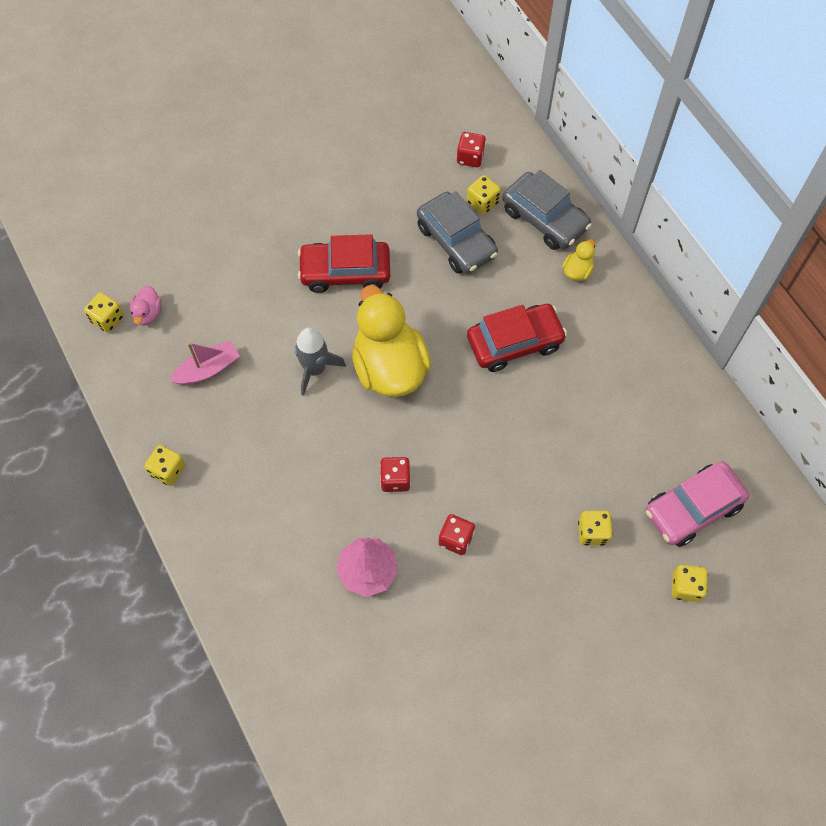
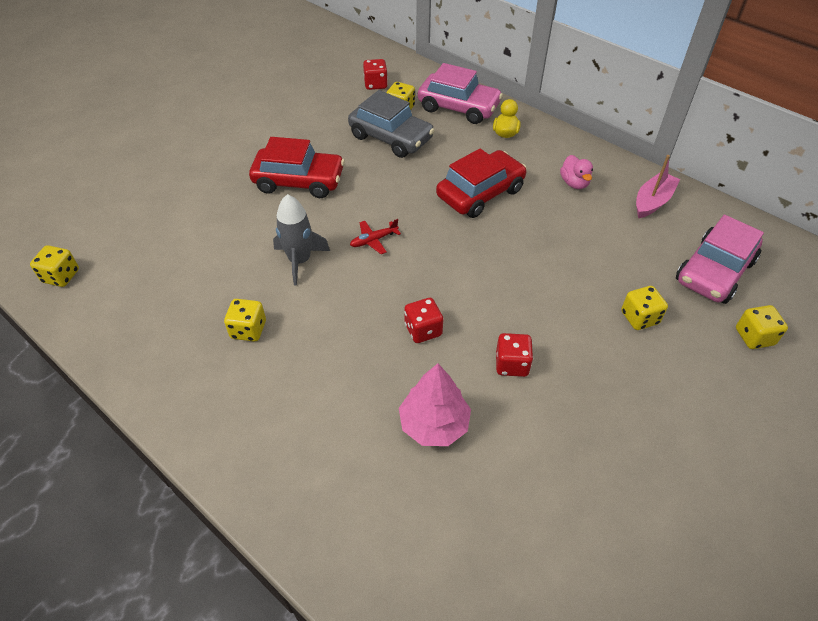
camera: 20 degrees left, 15 degrees down
pink duck [130,286,162,325] -> pink duck moved to [560,155,593,189]
yellow dice [145,445,185,486] -> yellow dice moved to [224,299,266,341]
pink boat [170,340,240,385] -> pink boat moved to [636,155,680,218]
red car [298,234,390,293] -> red car turned 150 degrees counterclockwise [249,137,345,198]
yellow duck [352,285,431,397] -> red plane [350,219,401,254]
grey car [503,170,592,250] -> pink car [418,63,503,124]

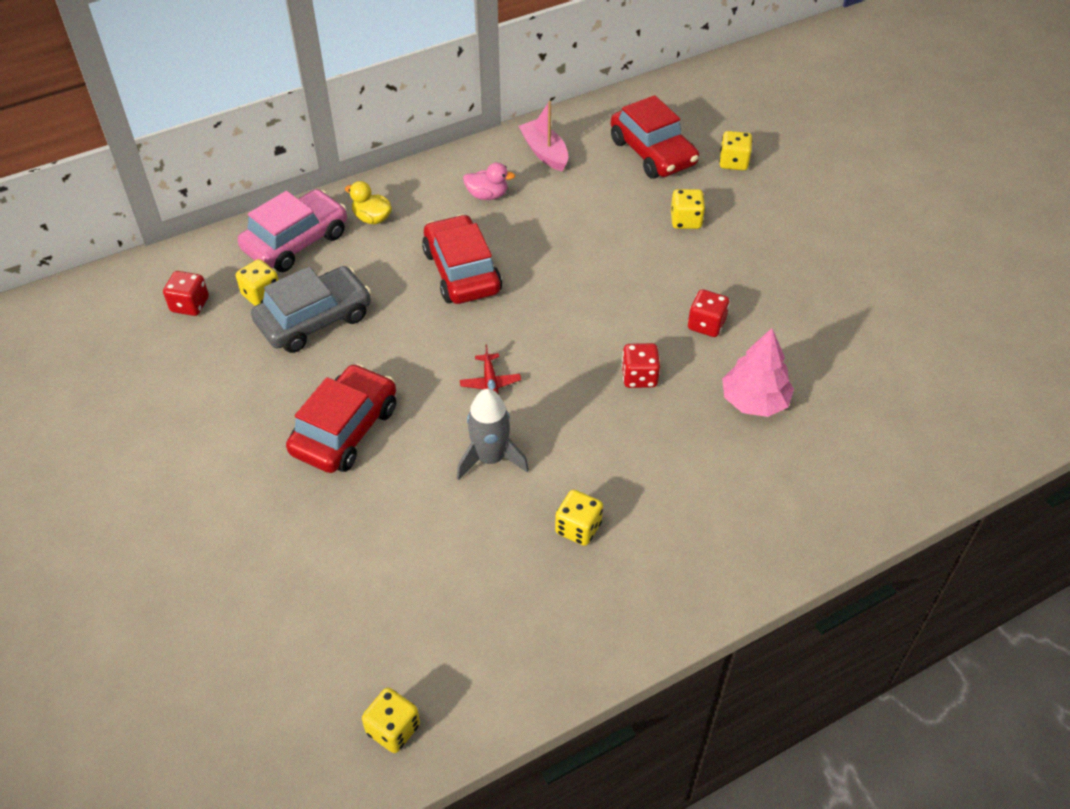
camera: 70 degrees left, 0 degrees up
pink car [676,215,764,304] -> red car [611,95,699,179]

